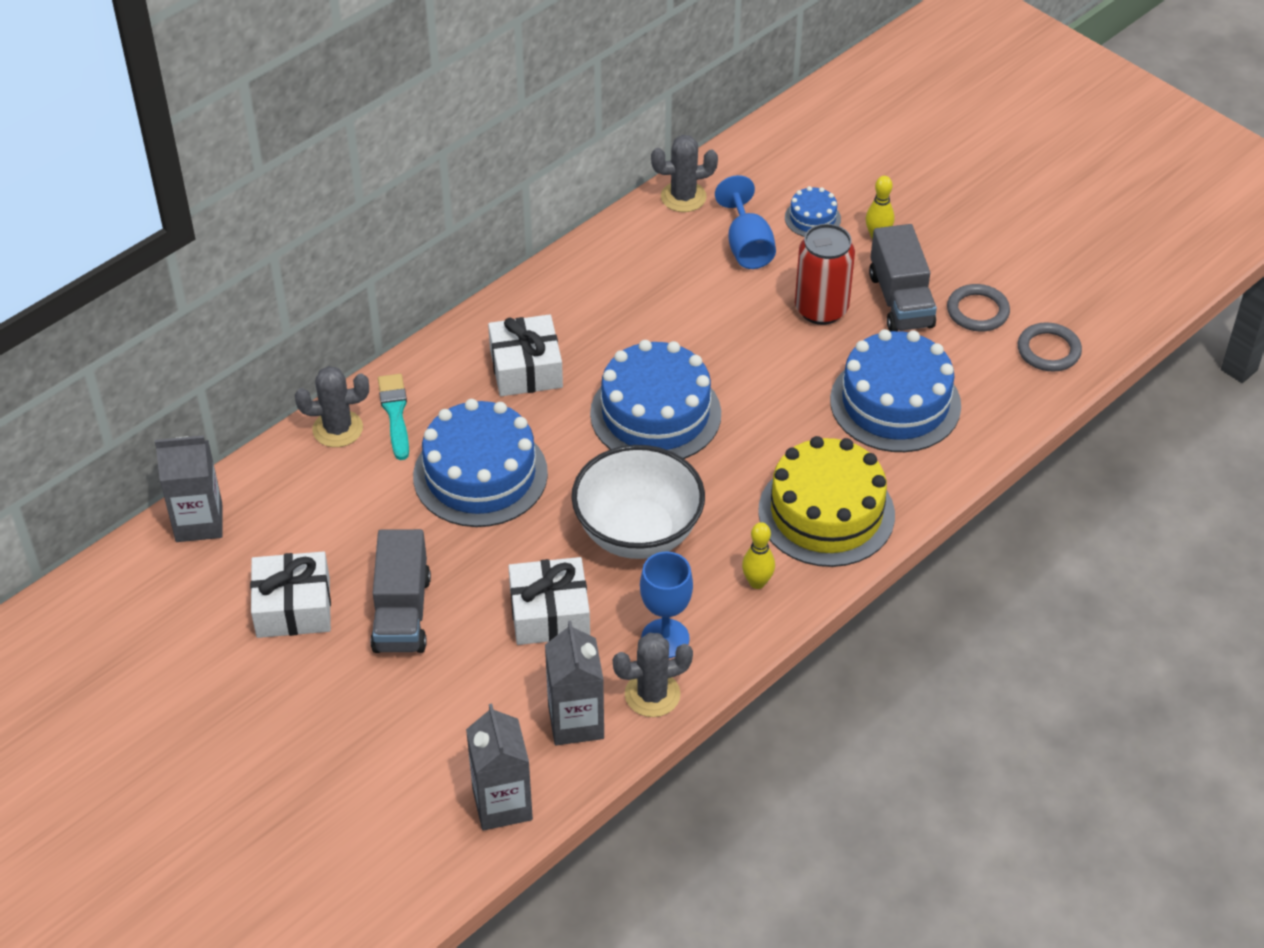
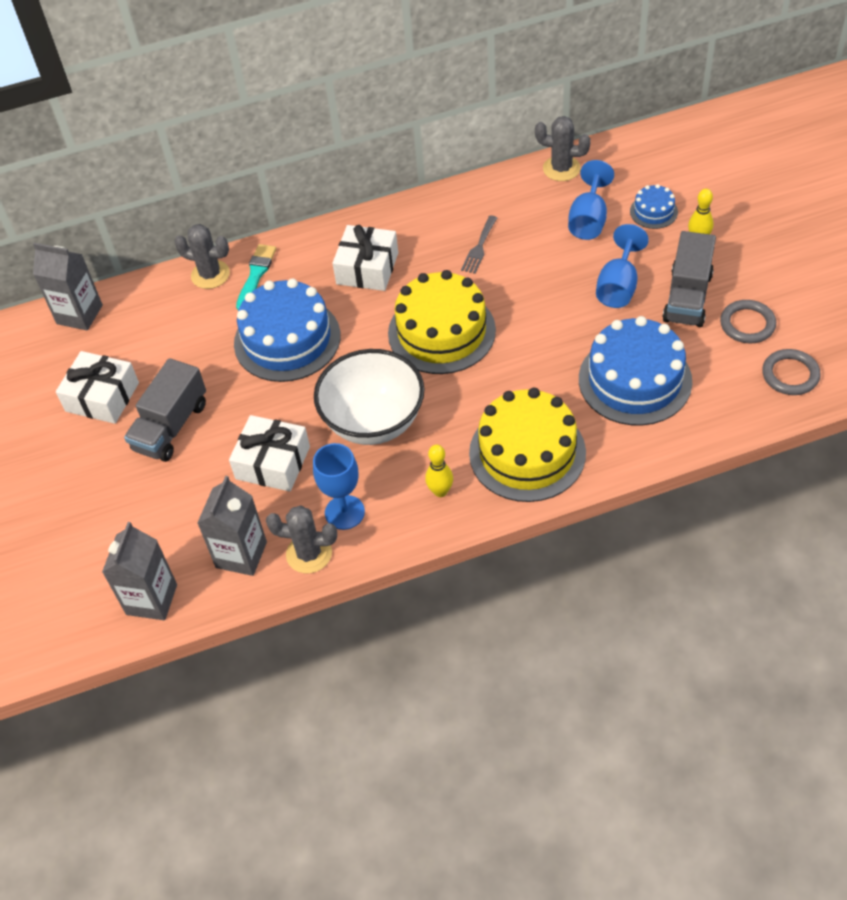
camera: 30 degrees right, 5 degrees up
blue cake [590,340,721,459] -> yellow cake [388,270,496,374]
red can [795,224,855,325] -> blue goblet [596,224,649,308]
none -> grey fork [461,216,497,274]

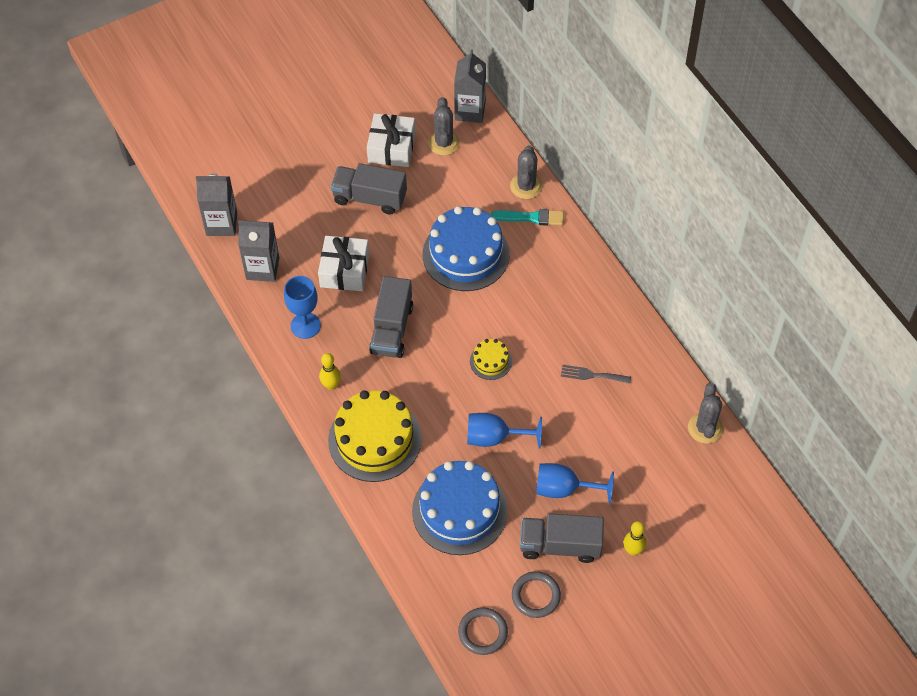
camera: 75 degrees right, 5 degrees up
grey cactus [266,506,337,574] -> grey cactus moved to [428,97,460,155]
white bowl [314,349,425,445] -> grey truck [369,276,413,358]
white gift [332,225,398,291] -> none
yellow cake [388,270,496,374] -> yellow cake [470,339,512,380], size x0.47
blue goblet [568,160,614,240] -> blue goblet moved to [467,413,542,448]
blue cake [630,184,678,229] -> none

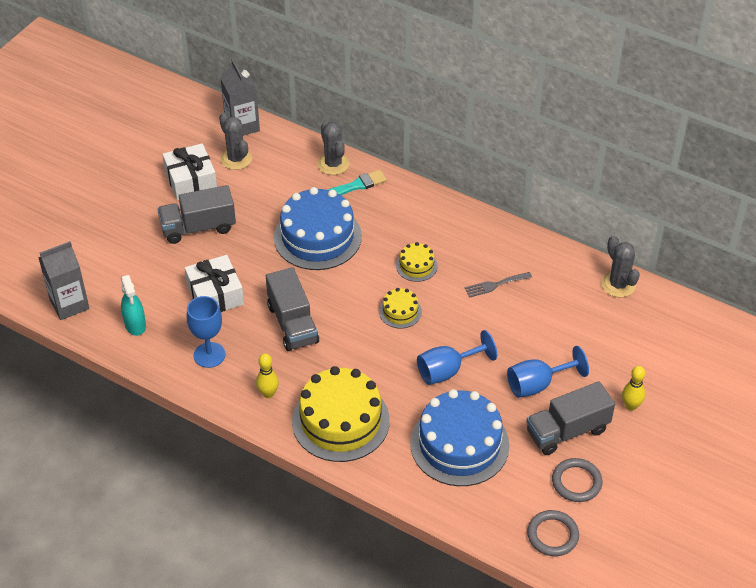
camera: 30 degrees left, 10 degrees down
grey carton [238,220,279,282] -> turquoise spray bottle [121,275,146,336]
none -> yellow cake [396,242,438,282]

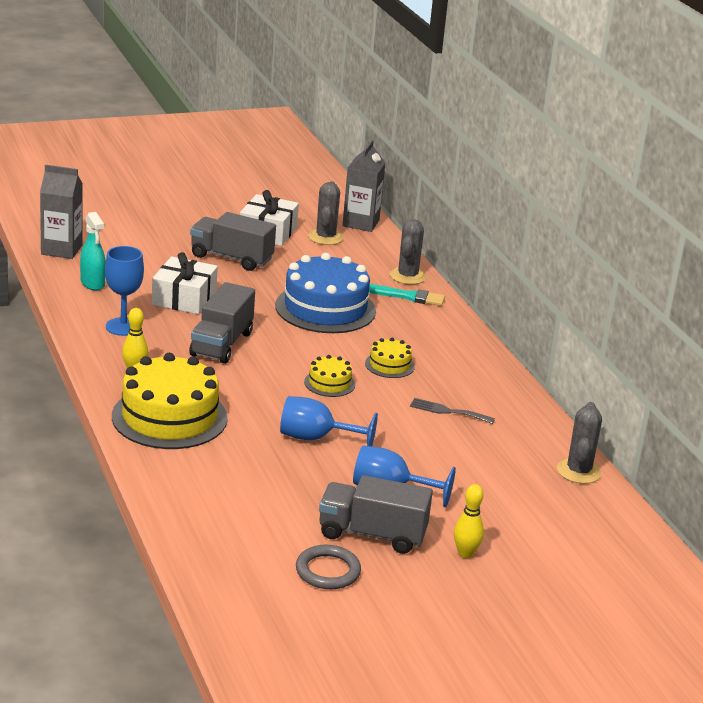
camera: 35 degrees right, 20 degrees down
turquoise spray bottle [121,275,146,336] -> turquoise spray bottle turned 45 degrees counterclockwise [80,212,106,290]
blue cake [410,389,509,486] -> none
grey ring [527,510,579,556] -> none

